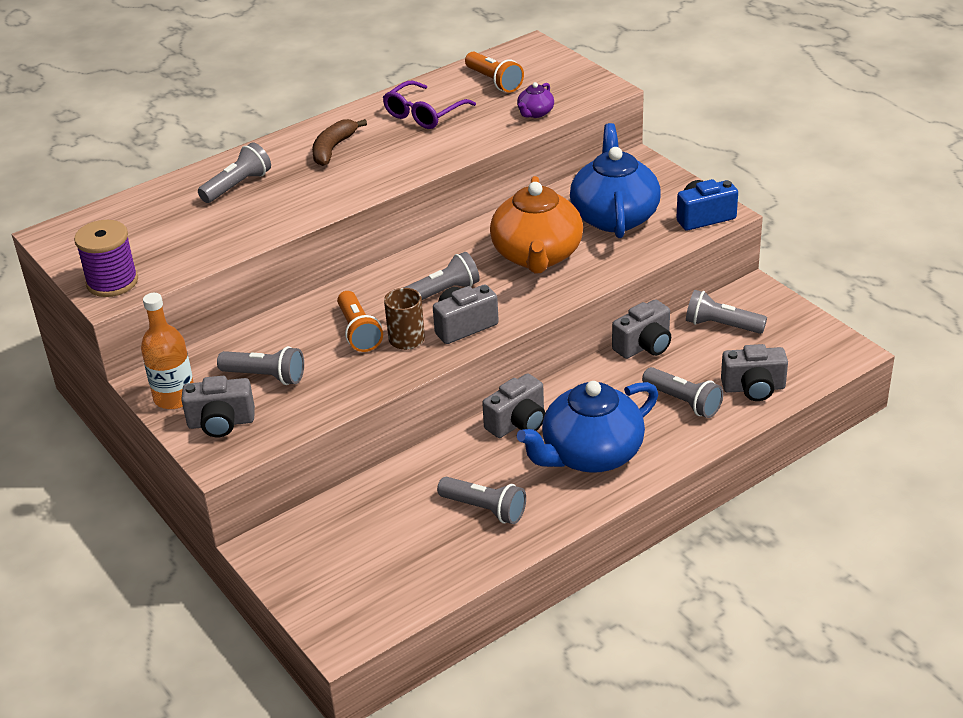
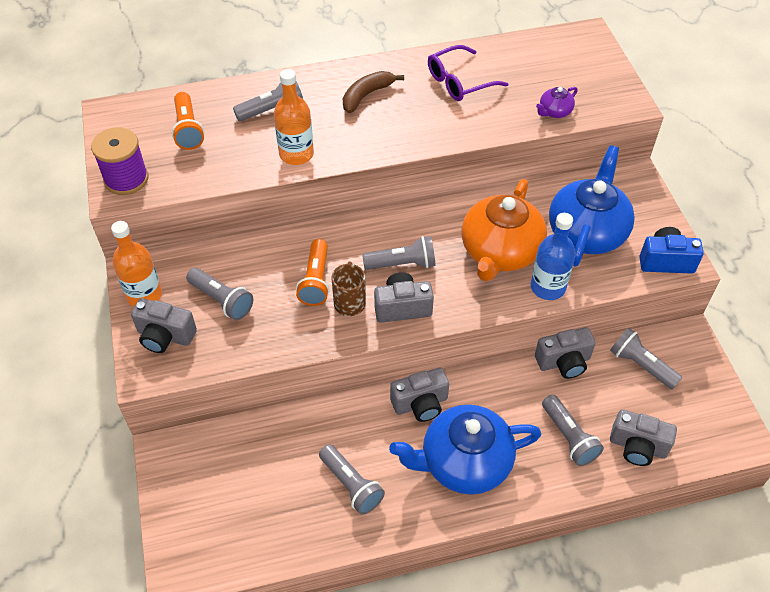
camera: 20 degrees right, 15 degrees up
orange flashlight [465,52,524,92] -> orange flashlight moved to [172,92,204,150]
none -> orange bottle [274,69,314,165]
none -> blue bottle [531,213,576,300]

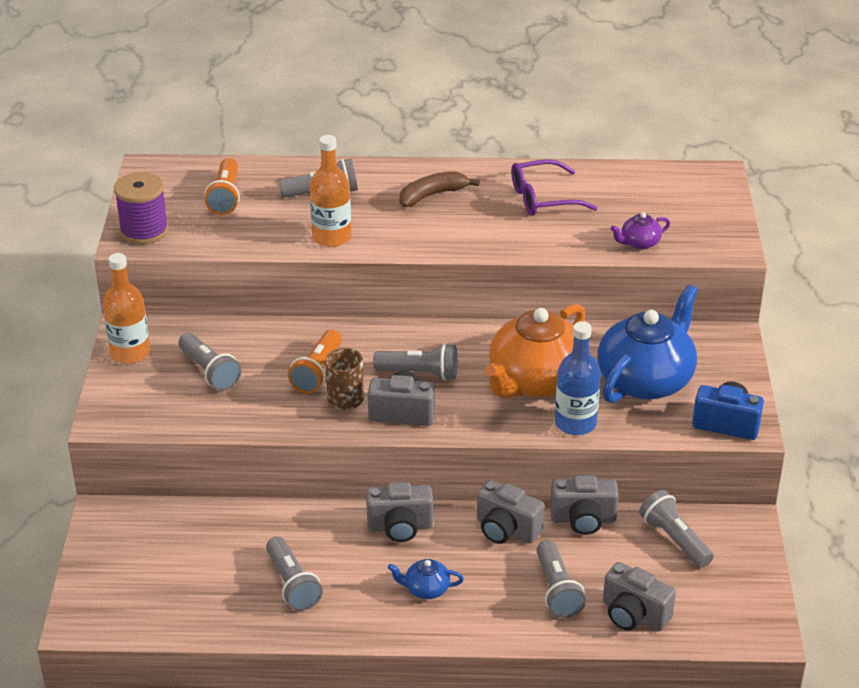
camera: 15 degrees right, 15 degrees down
grey camera [131,298,197,353] -> grey camera moved to [477,480,545,544]
blue teapot [389,404,541,495] -> blue teapot [388,559,464,599], size x0.43

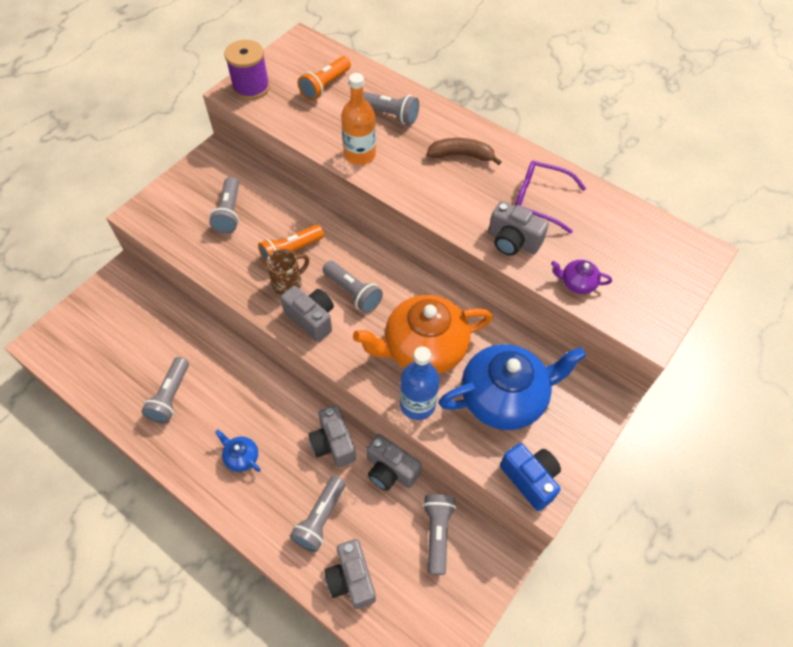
camera: 35 degrees right, 20 degrees up
orange bottle [103,253,150,364] -> none
grey camera [366,482,433,542] -> grey camera moved to [488,201,549,256]

